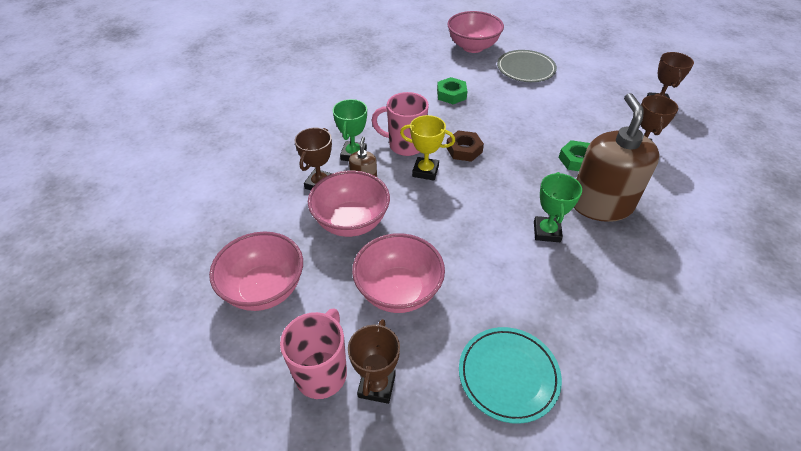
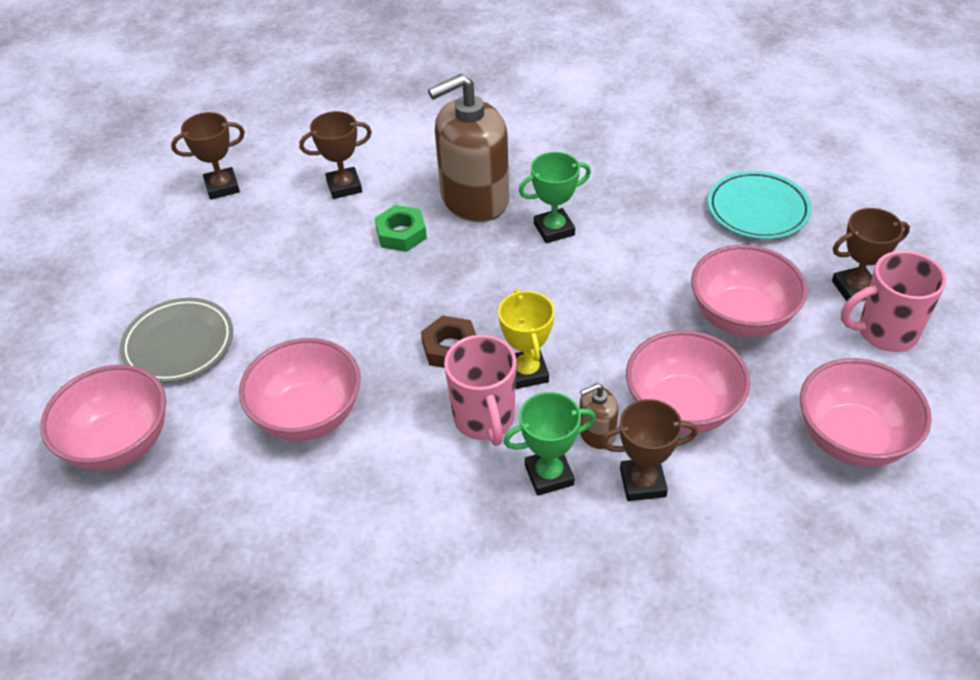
camera: 115 degrees left, 0 degrees up
green nut [437,77,467,104] -> pink bowl [239,338,361,441]

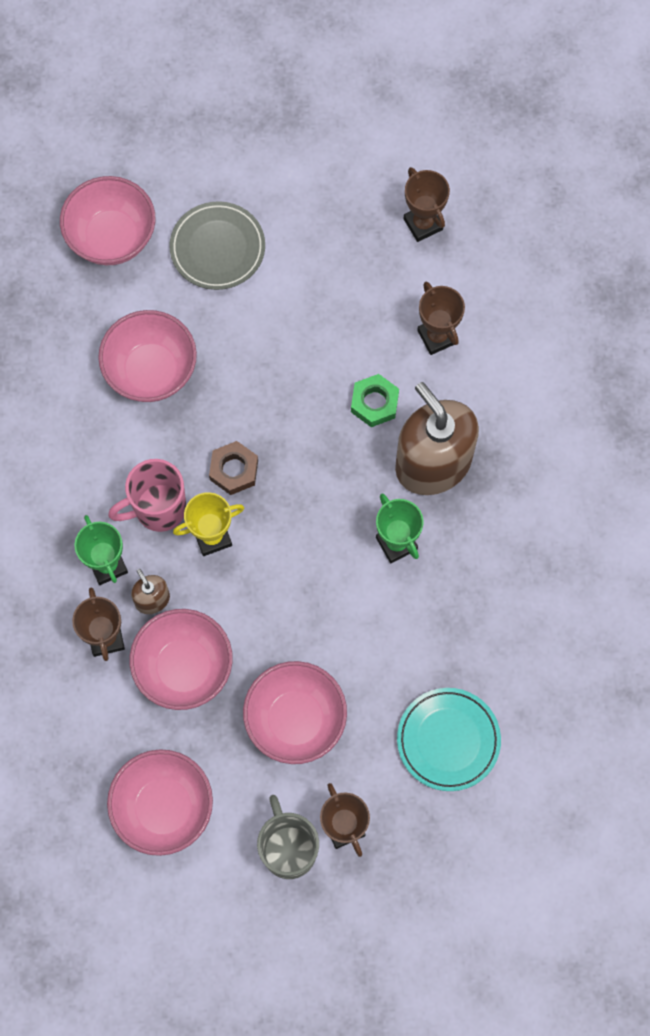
camera: 80 degrees right, 25 degrees up
pink mug [841,251,946,352] -> grey mug [257,795,319,879]

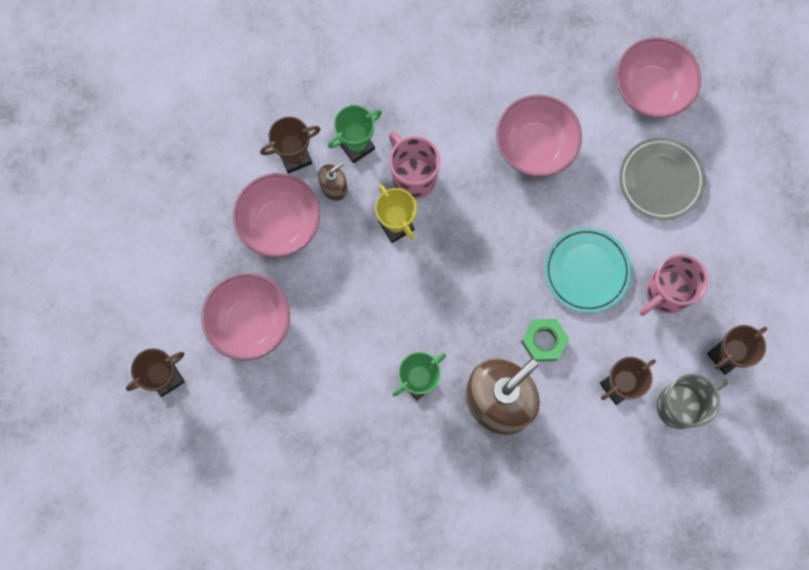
camera: 80 degrees right, 5 degrees up
pink bowl [107,749,213,856] -> none
brown nut [209,441,258,495] -> none
grey mug [257,795,319,879] -> grey mug moved to [657,373,728,429]
turquoise plate [397,688,501,791] -> turquoise plate moved to [544,227,631,313]
none -> pink mug [639,254,708,316]

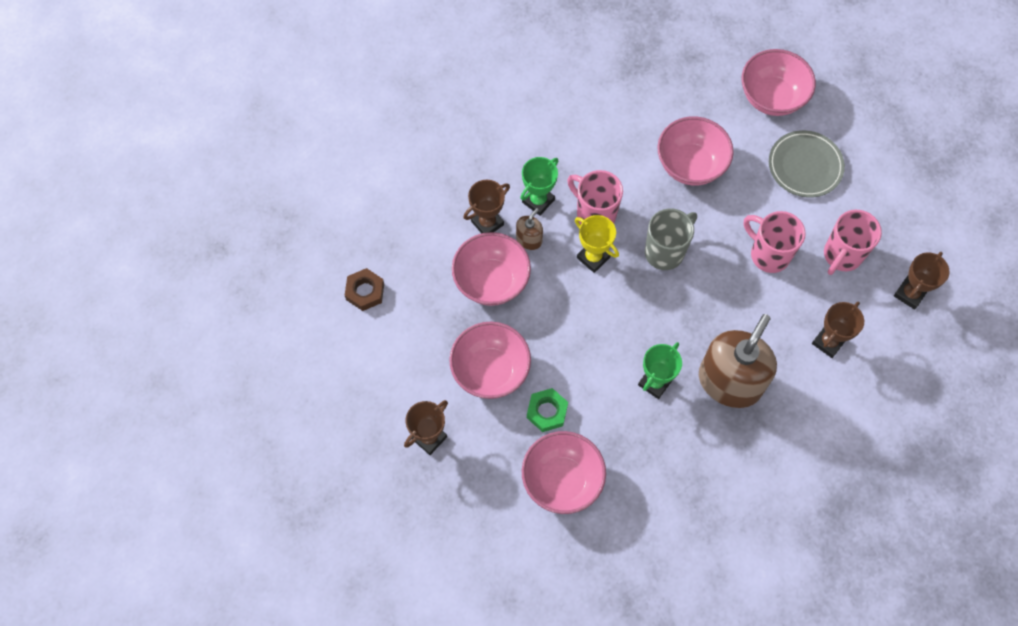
camera: 15 degrees left, 10 degrees down
green nut [521,319,569,361] -> green nut moved to [527,388,568,432]
turquoise plate [544,227,631,313] -> pink mug [744,211,806,273]
grey mug [657,373,728,429] -> grey mug moved to [645,208,697,270]
none -> brown nut [345,268,384,311]
none -> pink bowl [522,431,606,514]

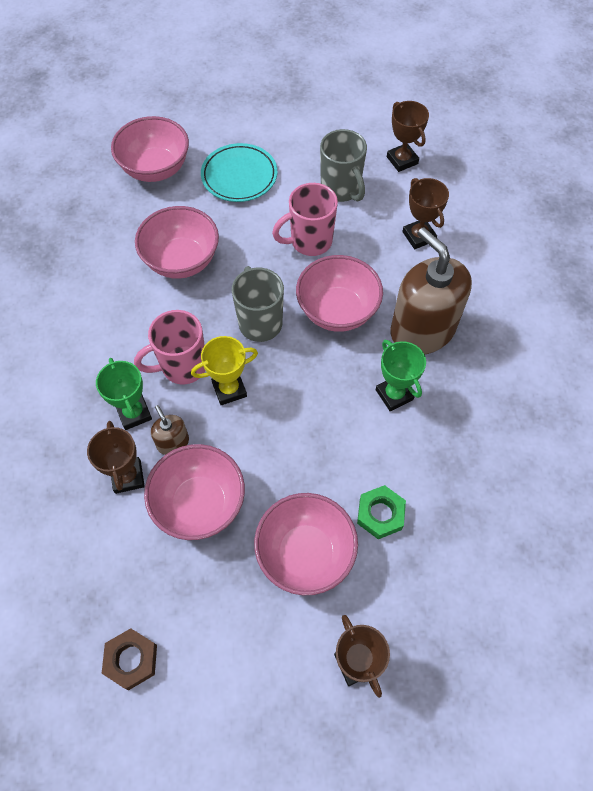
camera: 65 degrees left, 5 degrees down
pink bowl [522,431,606,514] -> pink bowl moved to [296,255,383,332]
grey plate [769,130,845,198] -> turquoise plate [201,143,277,202]
pink mug [824,210,882,275] -> grey mug [320,129,367,202]

